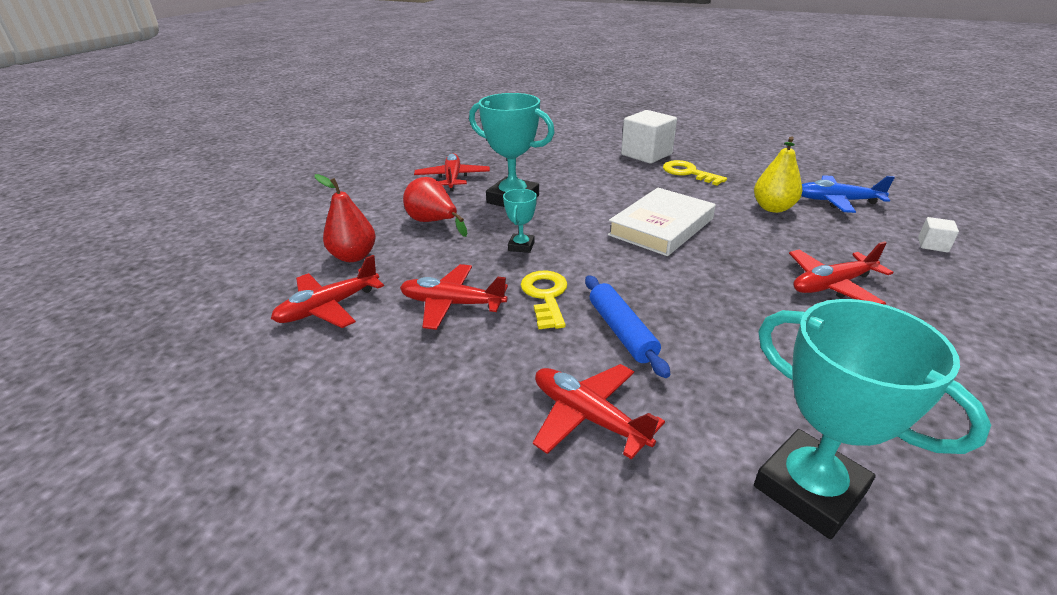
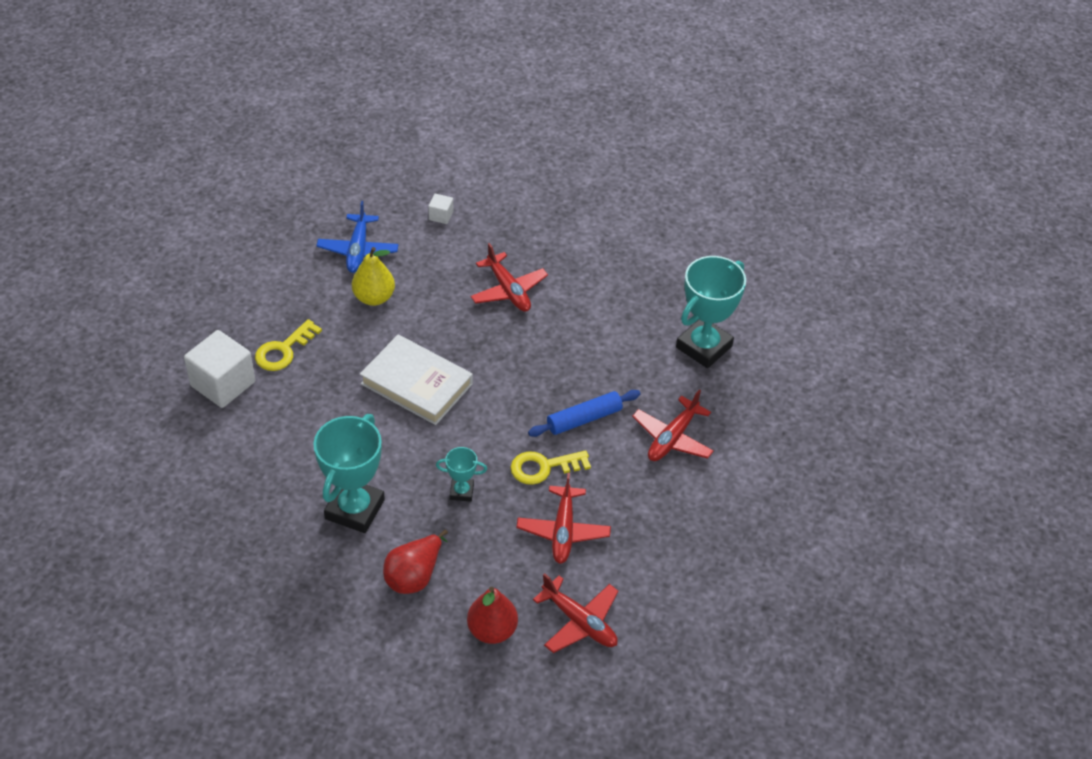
camera: 100 degrees left, 15 degrees up
red plane [414,153,490,191] -> none

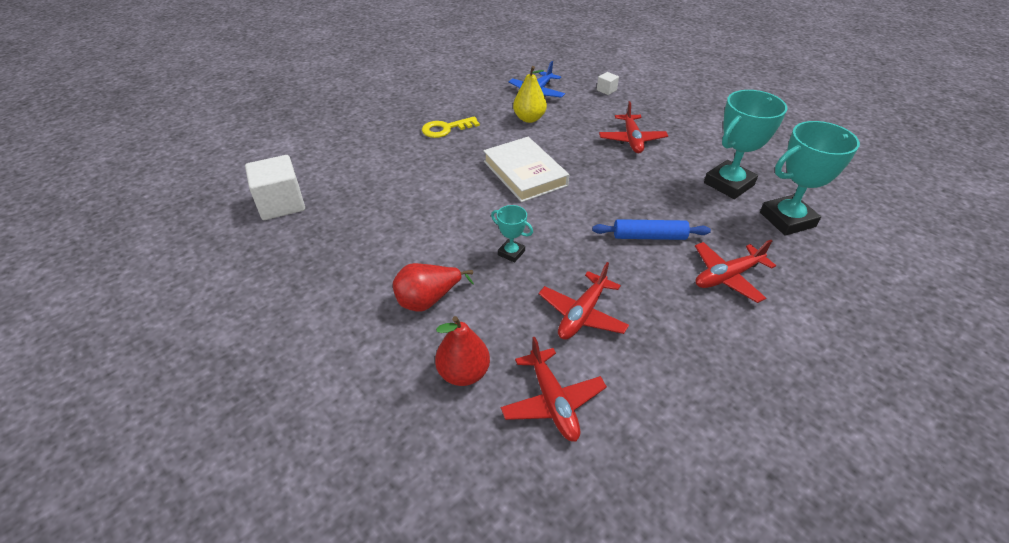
camera: 30 degrees right, 5 degrees down
white cube [184,330,255,408] -> white cube moved to [245,155,305,220]
turquoise trophy [313,414,385,533] -> turquoise trophy moved to [704,90,787,199]
yellow key [511,450,591,485] -> none

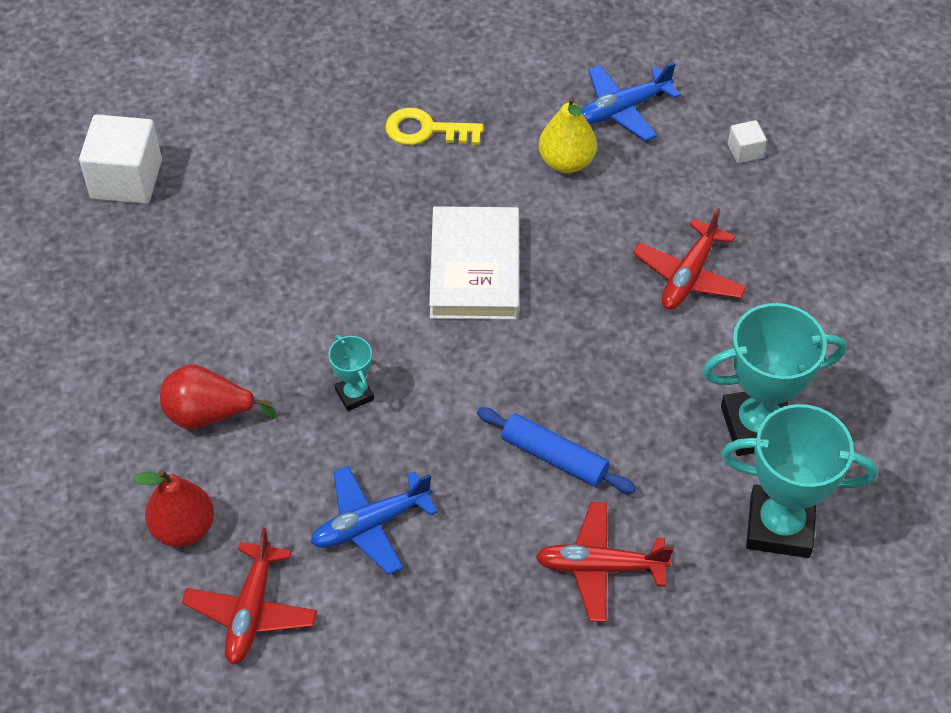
camera: 30 degrees right, 10 degrees up
red plane [539,262,629,340] -> blue plane [310,465,438,575]

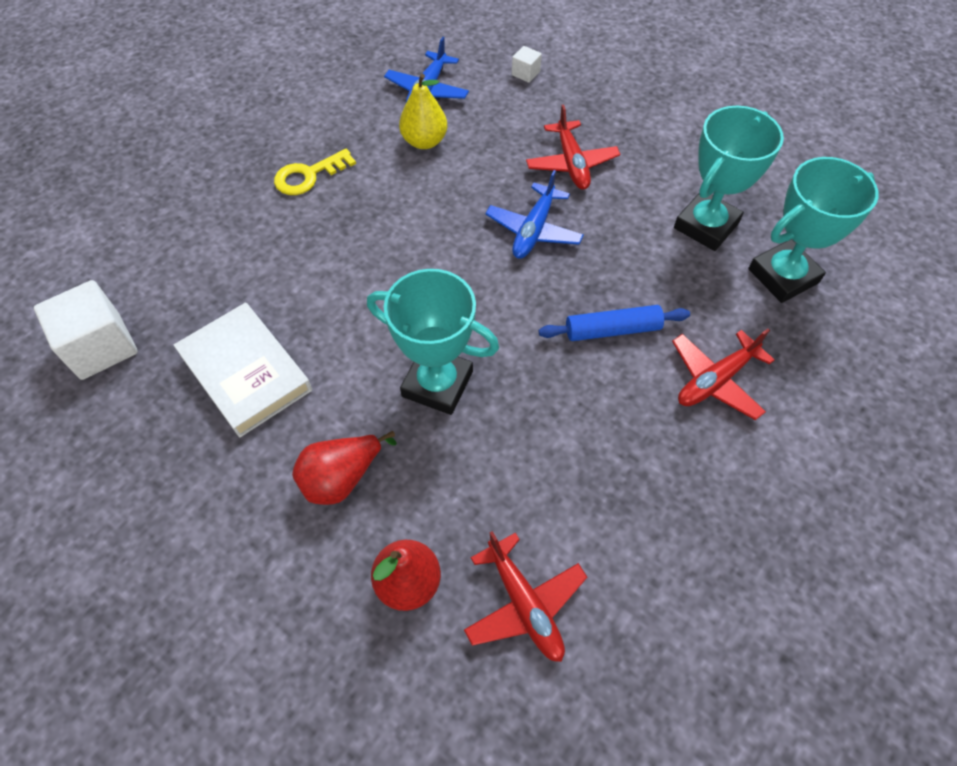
camera: 40 degrees left, 5 degrees up
blue plane [310,465,438,575] -> blue plane moved to [485,170,584,259]
turquoise trophy [328,335,374,411] -> turquoise trophy [367,269,499,415], size x2.03
white book [429,206,519,320] -> white book moved to [174,302,312,438]

